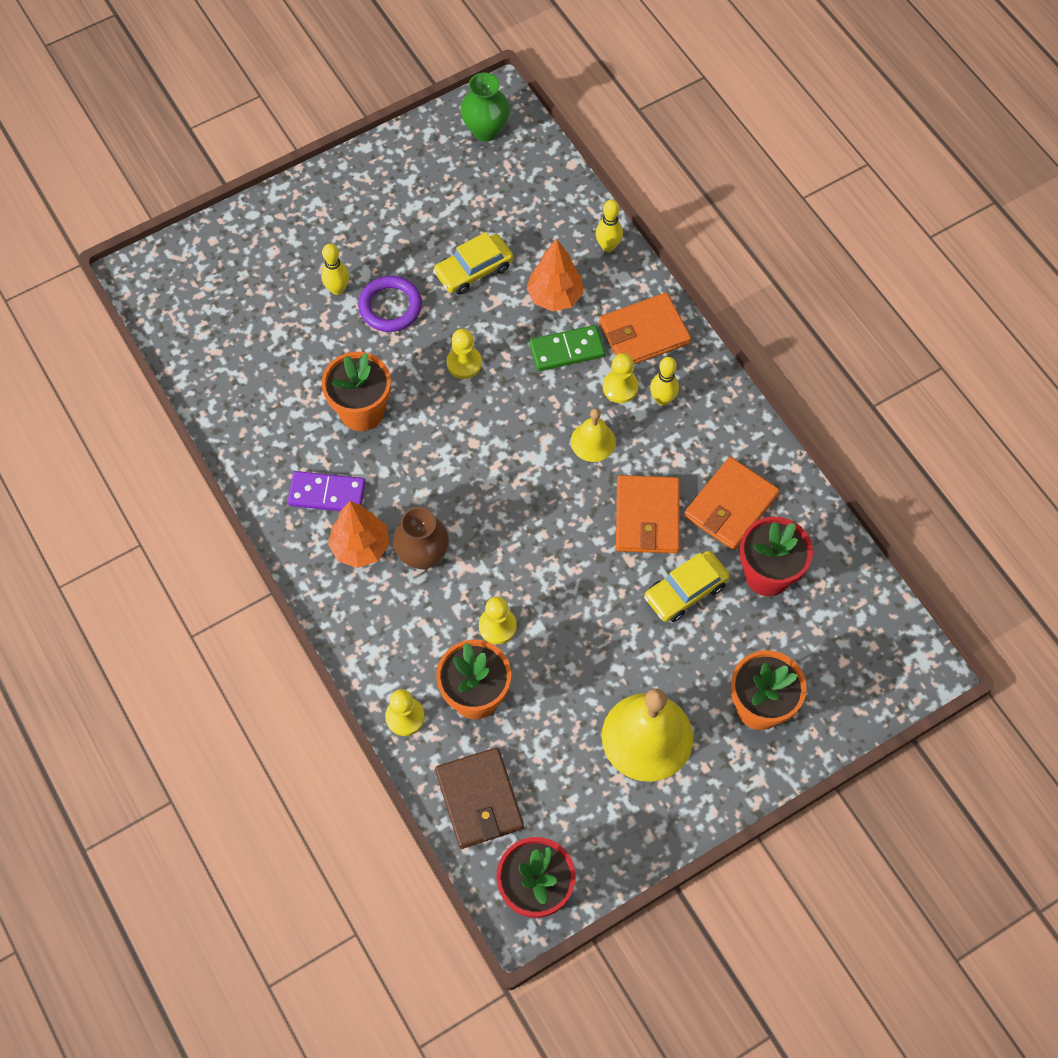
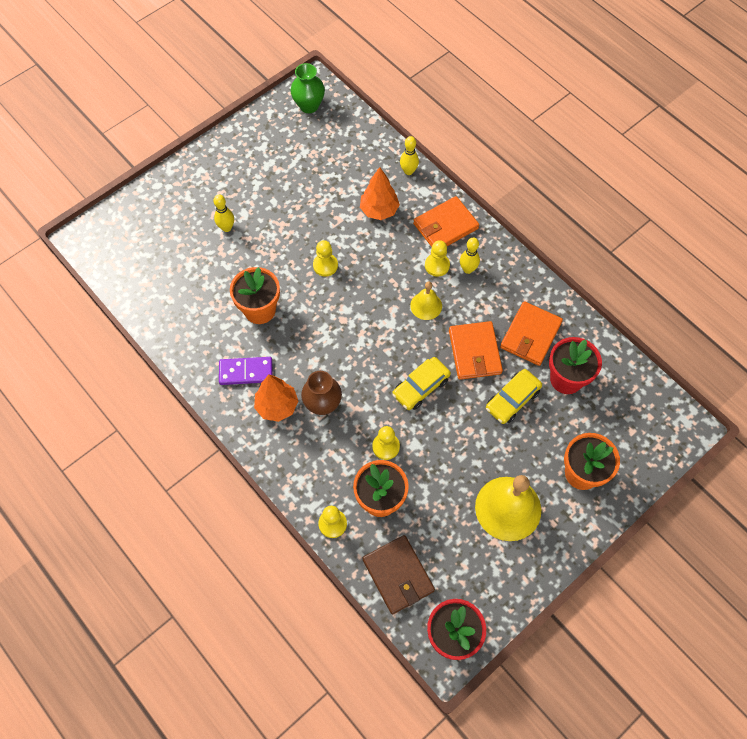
camera: 10 degrees left, 0 degrees up
purple ring [358,276,422,332] -> none
yellow car [433,232,513,295] -> yellow car moved to [392,357,451,410]
green domino [529,325,605,371] -> none

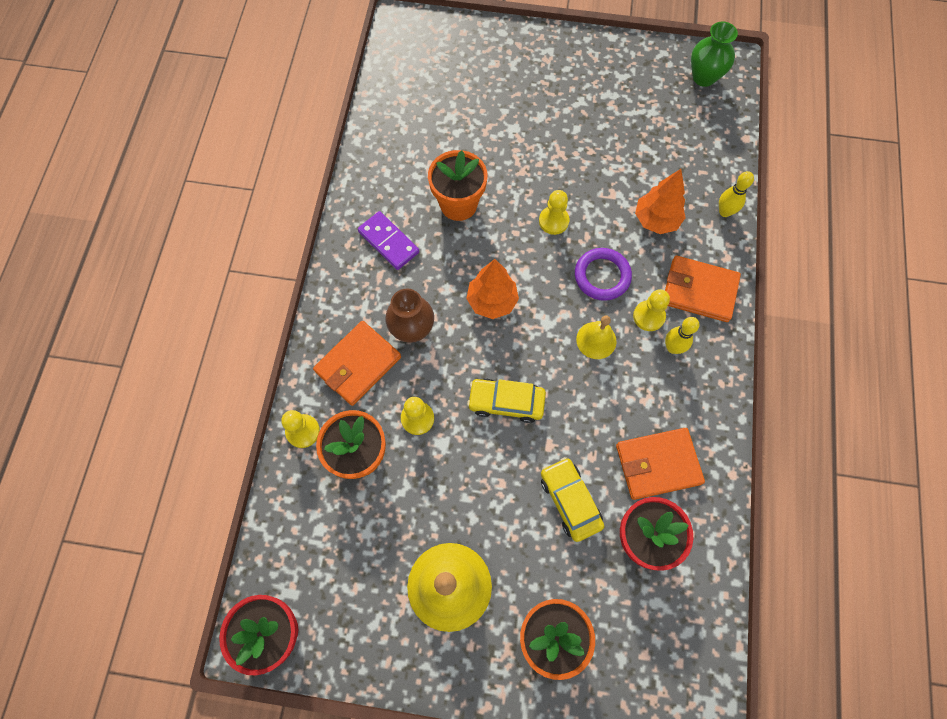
camera: 50 degrees right, 5 degrees up
yellow bowling pin [213,194,234,232] -> none
orange tree [254,375,298,422] -> orange tree moved to [466,259,519,319]
brown wallet [363,535,435,614] -> none
orange wallet [449,321,503,380] -> orange wallet moved to [313,321,401,406]
yellow car [486,369,542,424] -> yellow car turned 60 degrees clockwise [541,457,604,542]
none -> purple ring [575,248,632,301]

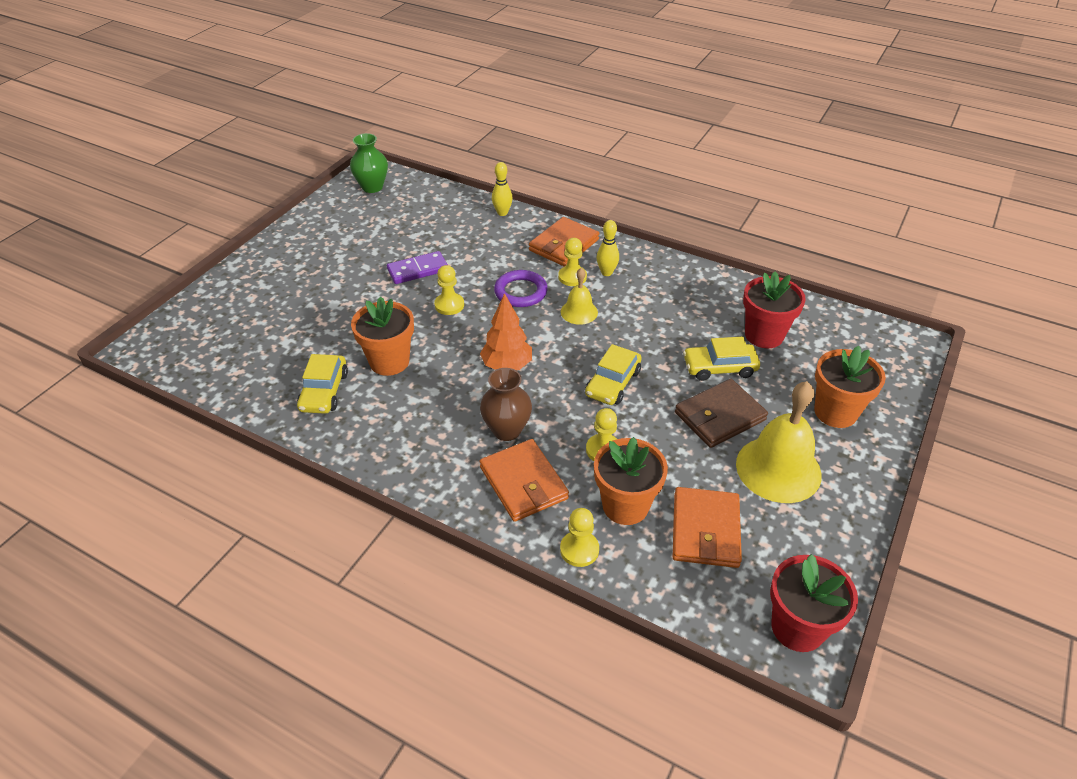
camera: 70 degrees left, 25 degrees down
purple domino [358,211,419,270] -> purple domino moved to [387,251,448,284]
orange wallet [616,428,705,500] -> orange wallet moved to [673,487,742,568]
orange tree [635,169,686,234] -> none
none -> yellow car [297,354,348,414]
none -> brown wallet [675,379,768,448]

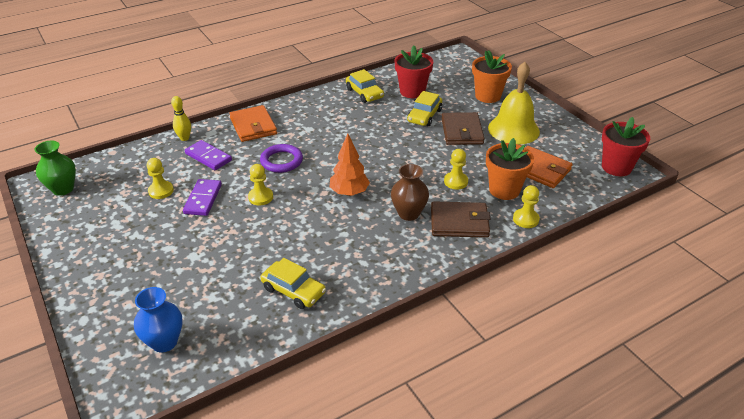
camera: 60 degrees left, 5 degrees down
orange flower pot [351,296,414,376] -> none
orange wallet [479,439,569,522] -> brown wallet [431,201,490,238]
yellow pawn [558,238,587,286] -> yellow pawn moved to [147,158,174,199]
yellow bell [561,268,598,325] -> none
yellow car [585,344,642,405] -> yellow car moved to [346,69,384,103]
yellow bowling pin [597,220,619,276] -> none
none -> blue vase [134,287,182,353]
none -> purple domino [185,140,232,170]

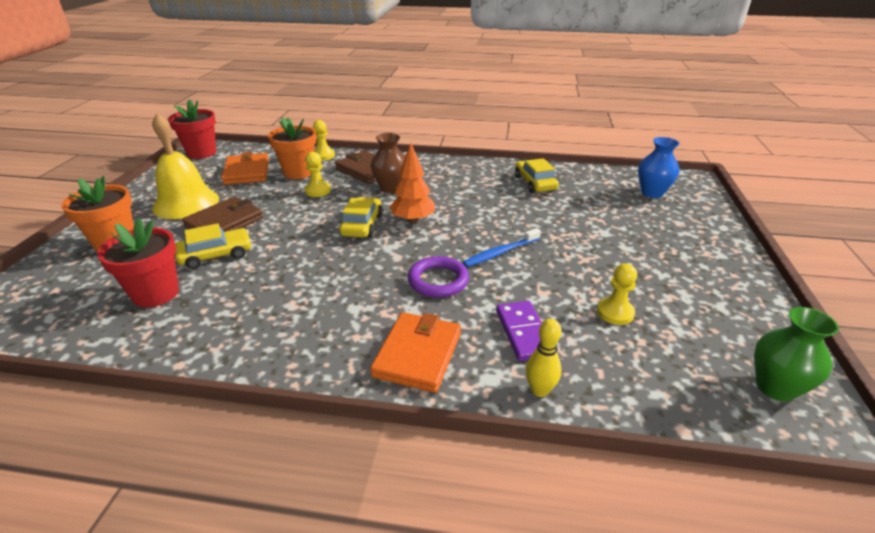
camera: 140 degrees left, 5 degrees down
purple domino [183,179,222,216] -> none
yellow pawn [248,164,273,205] -> blue toothbrush [463,228,541,267]
yellow car [346,69,384,103] -> yellow car moved to [339,197,383,238]

